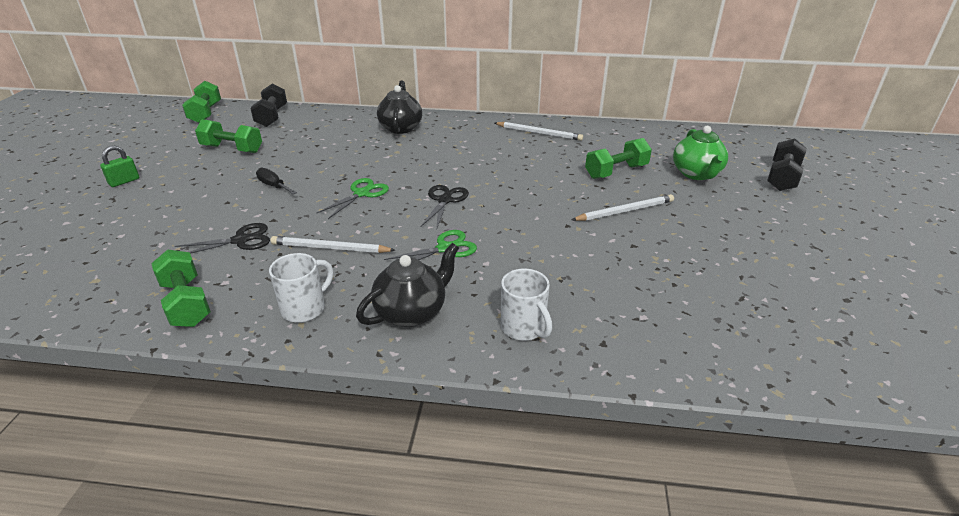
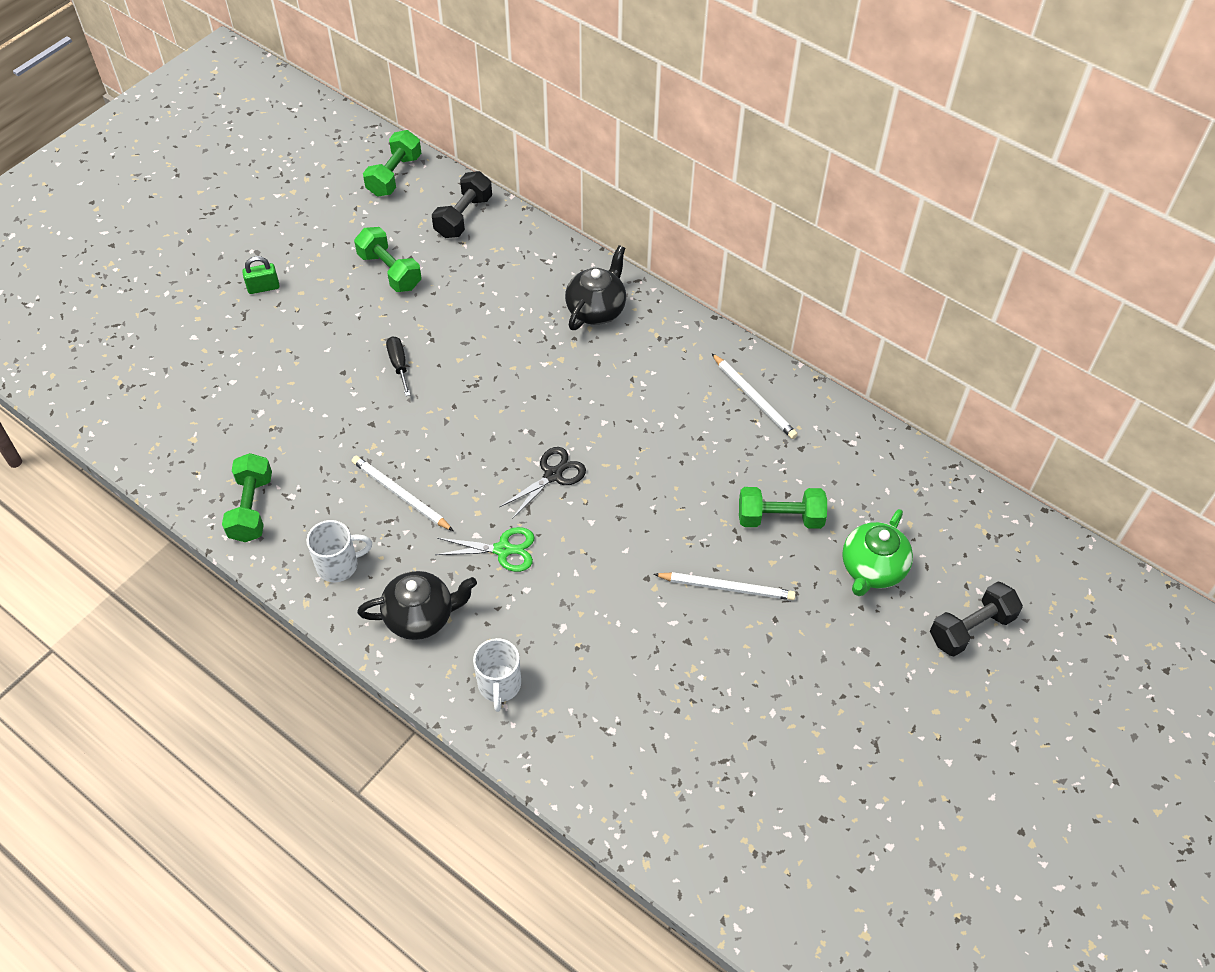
camera: 30 degrees right, 20 degrees up
black scissors [175,223,270,254] -> none
green scissors [316,178,389,219] -> none

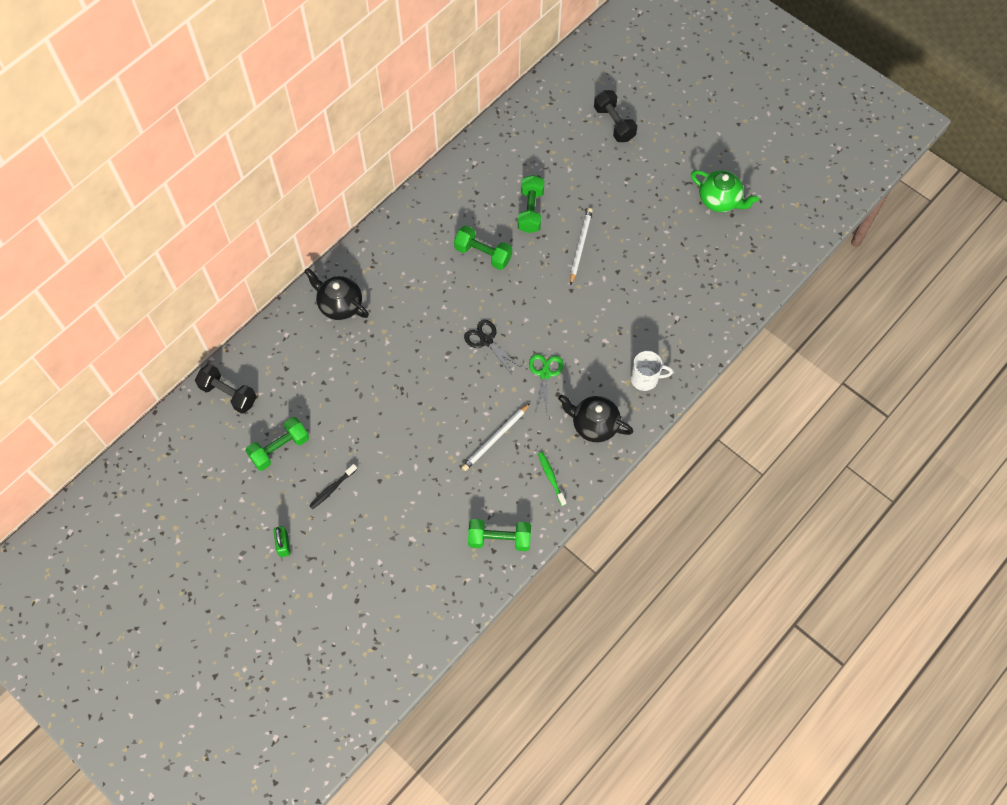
camera: 85 degrees left, 10 degrees up
white mug [307,520,372,582] -> green toothbrush [538,452,566,506]
black teapot [357,571,477,640] -> black teapot turned 60 degrees counterclockwise [558,394,634,442]
green dumbbell [363,130,421,197] -> green dumbbell moved to [454,225,512,270]
black screwdriver [386,336,410,396] -> none
white pencil [711,353,798,439] -> none
green teapot [842,509,913,596] -> green teapot moved to [691,170,759,212]
none -> black toothbrush [309,464,357,509]

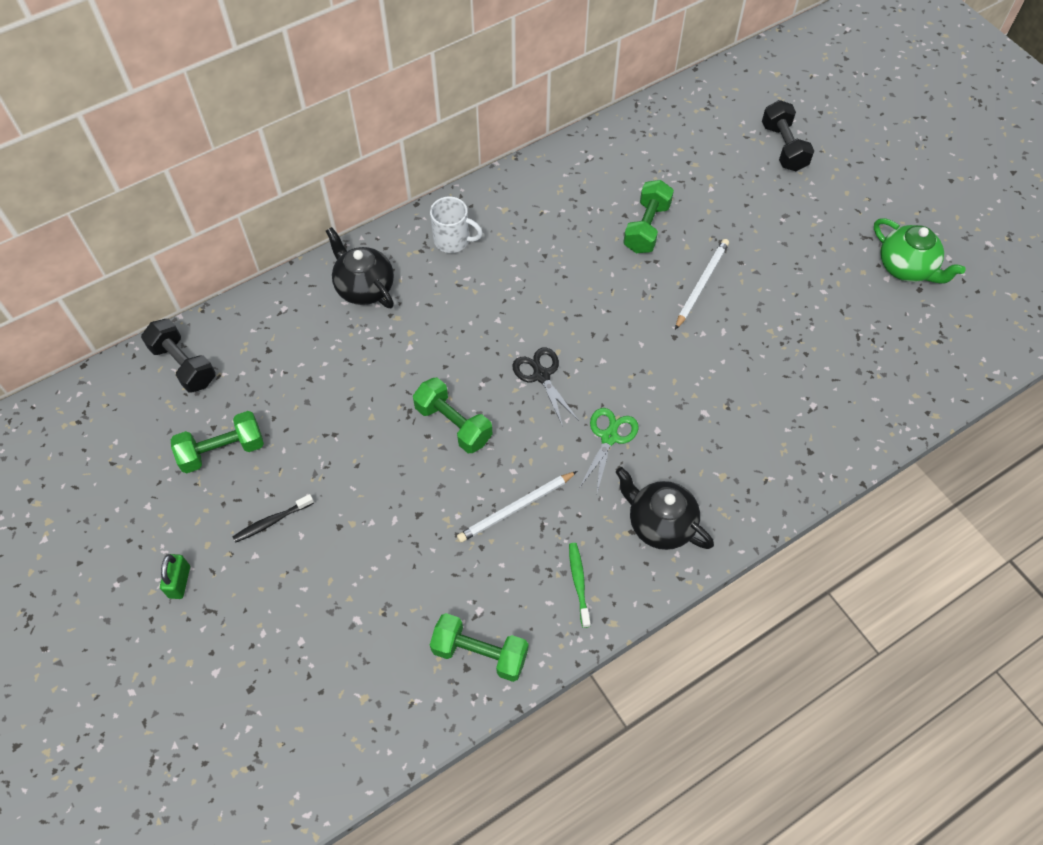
camera: 15 degrees right, 5 degrees down
green dumbbell [454,225,512,270] -> green dumbbell moved to [413,378,492,453]
white mug [630,351,673,391] -> white mug moved to [430,197,483,253]

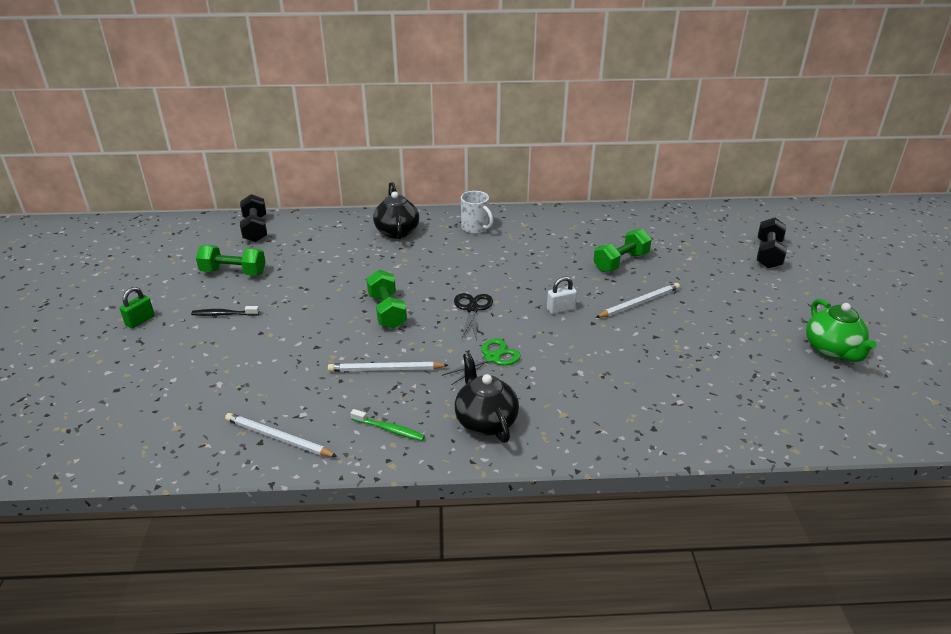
camera: 30 degrees right, 25 degrees down
green dumbbell [430,613,528,682] -> white pencil [225,413,338,457]
green toothbrush [569,543,591,628] -> green toothbrush turned 90 degrees clockwise [351,409,425,441]
none -> white padlock [547,277,577,314]

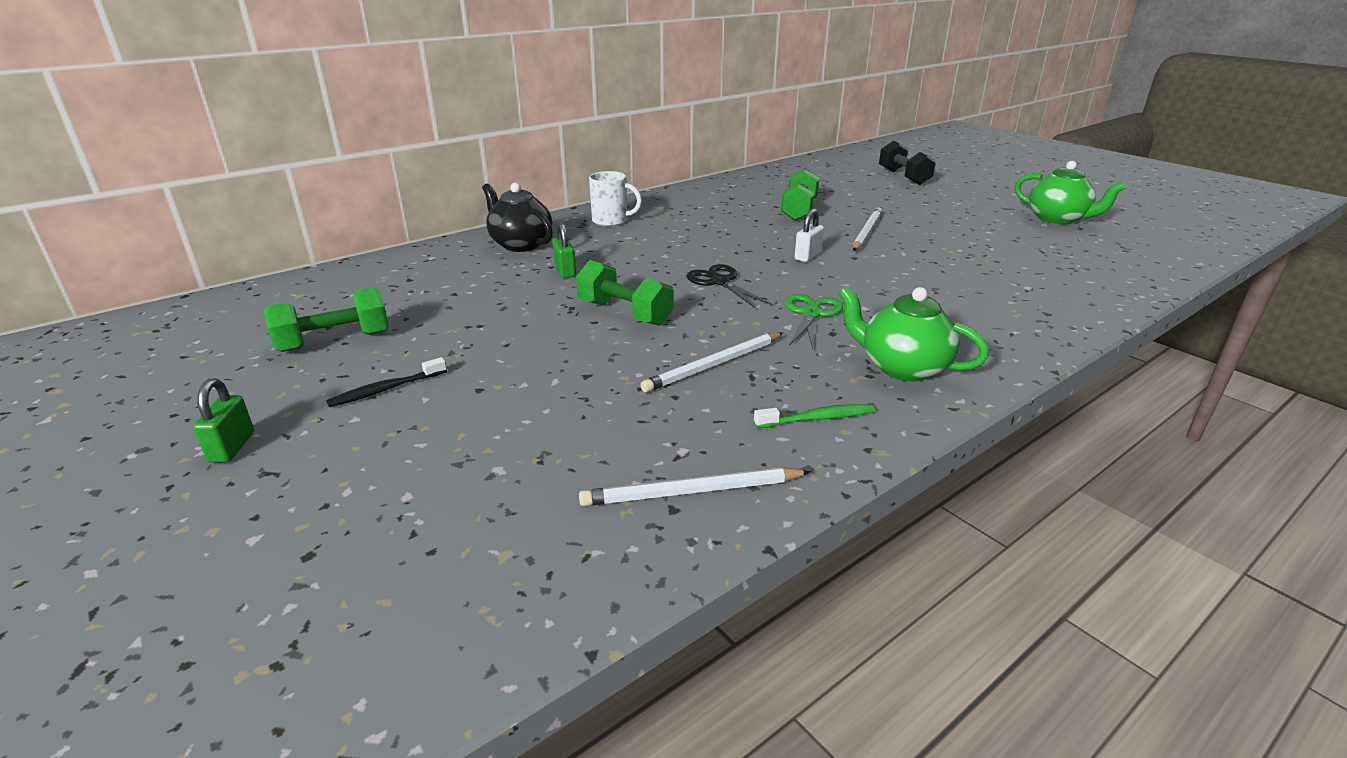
camera: 35 degrees left, 5 degrees down
black dumbbell [240,194,267,242] -> none
black teapot [455,353,519,443] -> green teapot [838,286,989,381]
none -> green padlock [552,222,576,278]

